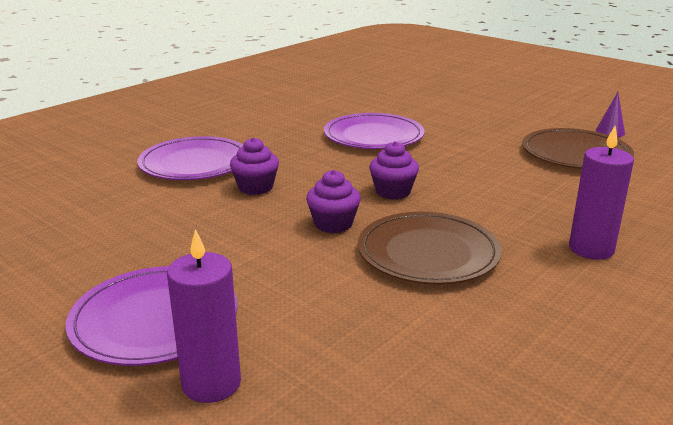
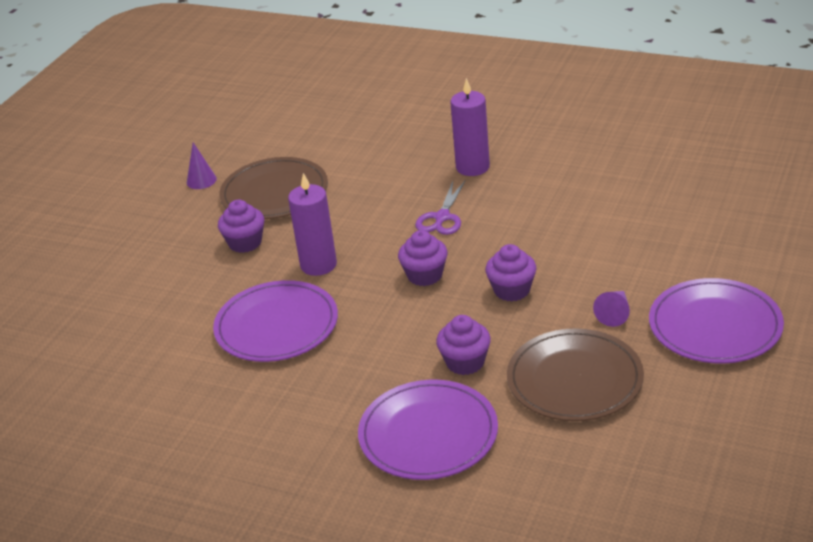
camera: 105 degrees left, 10 degrees up
purple candle [167,229,241,403] -> purple candle moved to [288,173,337,276]
brown plate [358,212,502,285] -> brown plate moved to [507,328,644,421]
none -> purple cupcake [218,200,264,253]
none -> purple scissors [415,180,466,235]
none -> purple cone [593,291,630,327]

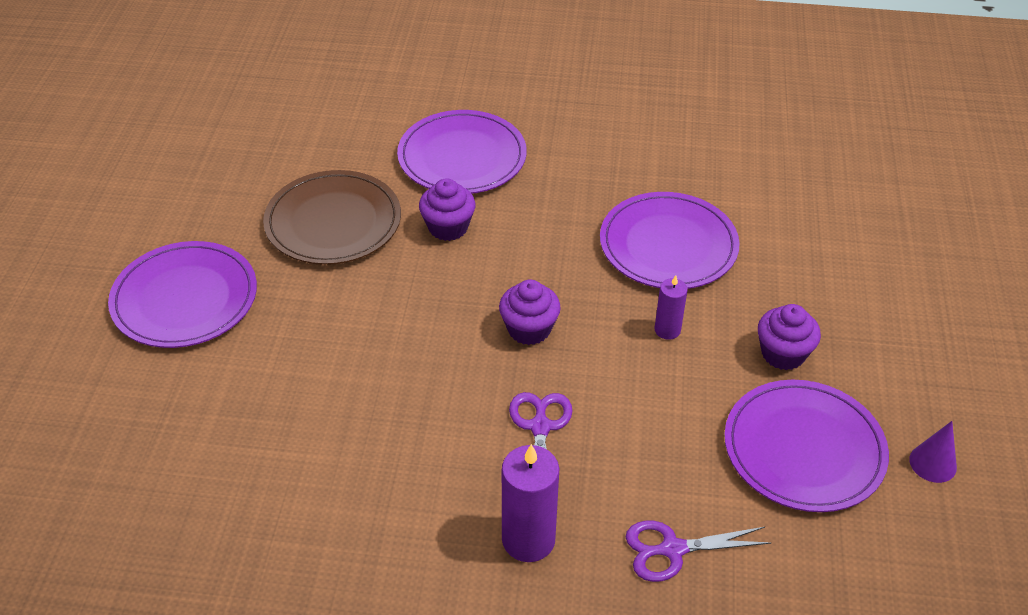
camera: 160 degrees right, 10 degrees up
brown plate [219,157,328,219] -> purple plate [724,380,889,512]
purple candle [288,173,337,276] -> purple candle [654,275,688,340], size x0.57
purple cupcake [485,244,537,301] -> none
purple cone [593,291,630,327] -> none
none -> purple scissors [626,521,771,582]

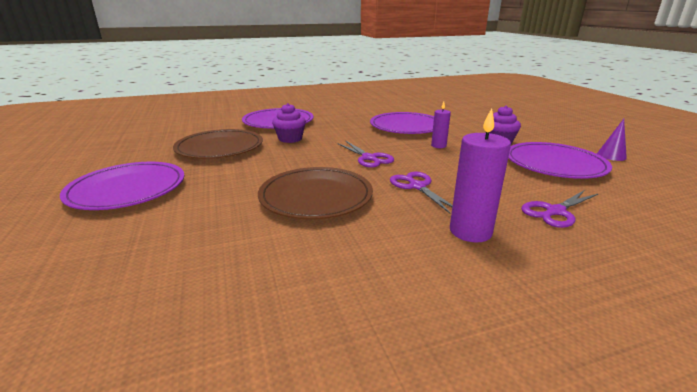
camera: 25 degrees left, 20 degrees down
purple cupcake [499,279,561,345] -> purple scissors [337,141,394,168]
none -> brown plate [258,167,373,219]

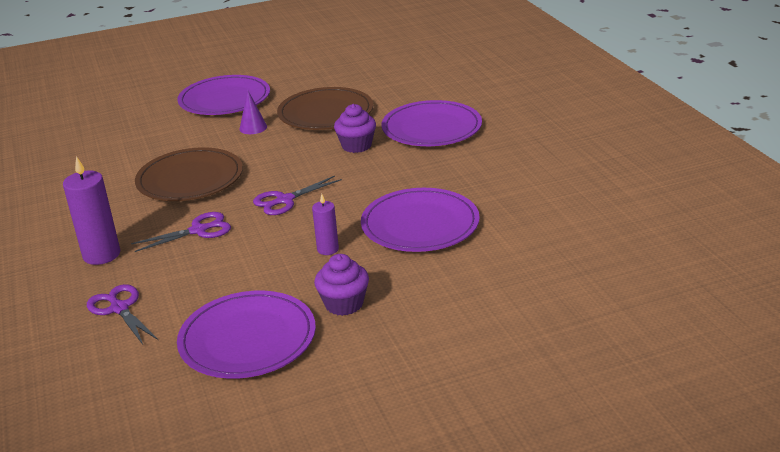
camera: 90 degrees right, 5 degrees up
purple cone [597,119,627,161] -> purple cone moved to [239,90,267,134]

